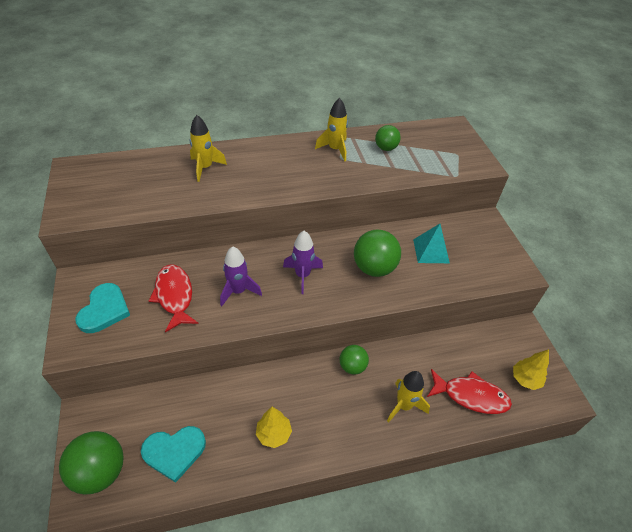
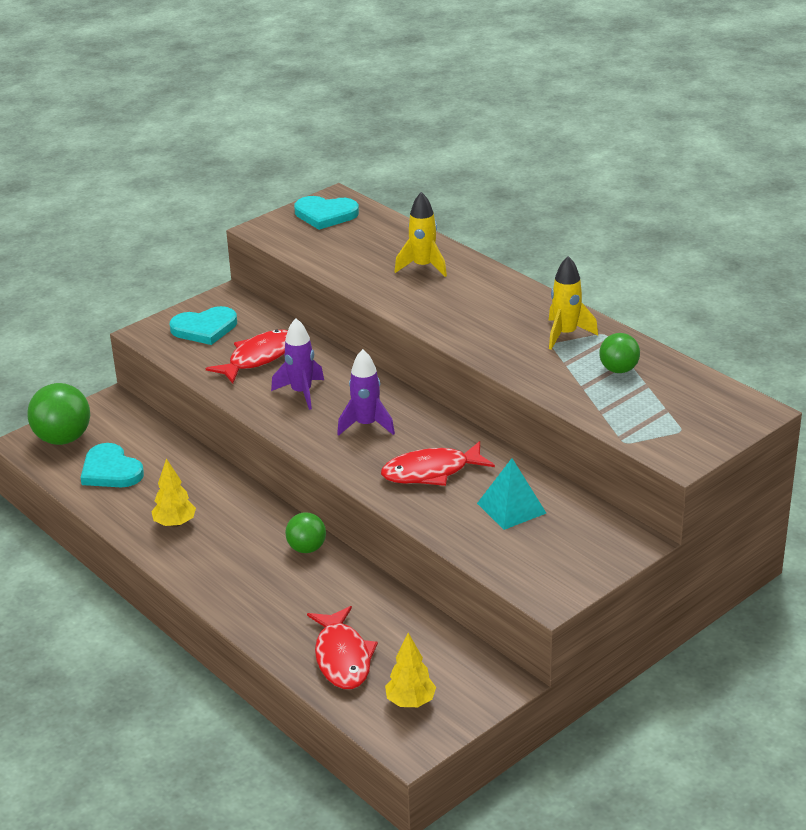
camera: 65 degrees right, 15 degrees down
green ball [354,230,401,277] -> red fish [381,441,495,486]
yellow rocket [387,371,430,423] -> none
none -> turquoise heart [294,196,359,230]

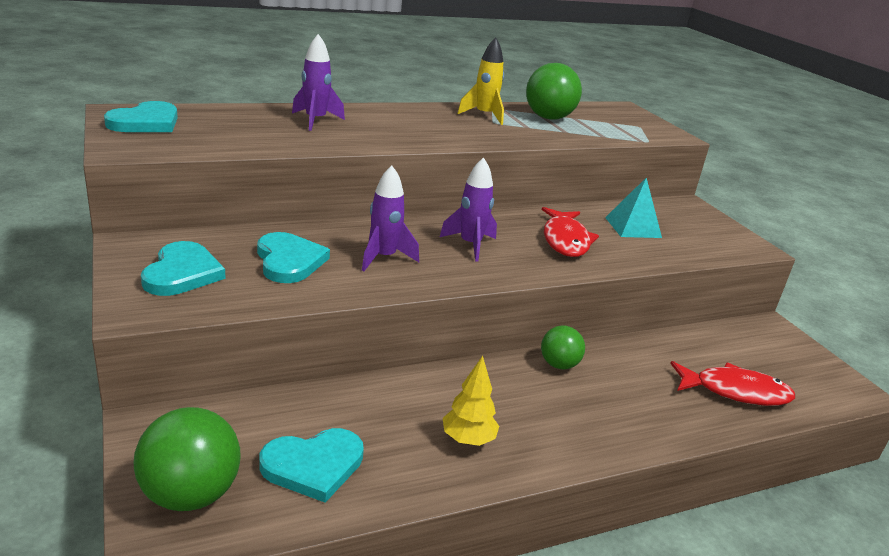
camera: 75 degrees left, 5 degrees down
red fish [205,330,288,384] -> turquoise heart [257,232,330,283]
yellow tree [385,633,436,707] -> none
yellow rocket [395,192,447,277] -> purple rocket [292,34,345,131]
green ball [599,333,640,373] -> green ball [526,63,582,120], size x1.67

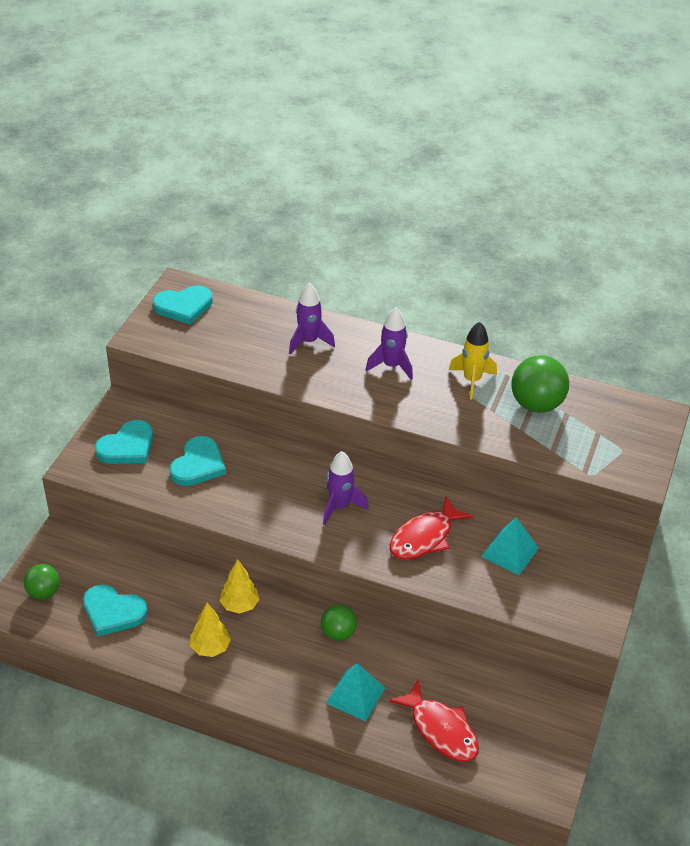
camera: 45 degrees right, 15 degrees up
green ball [134,407,241,511] -> green ball [24,564,60,600], size x0.60
purple rocket [362,165,419,271] -> purple rocket moved to [366,307,413,380]
none -> yellow tree [219,559,260,614]
none -> turquoise pyramid [326,663,385,721]

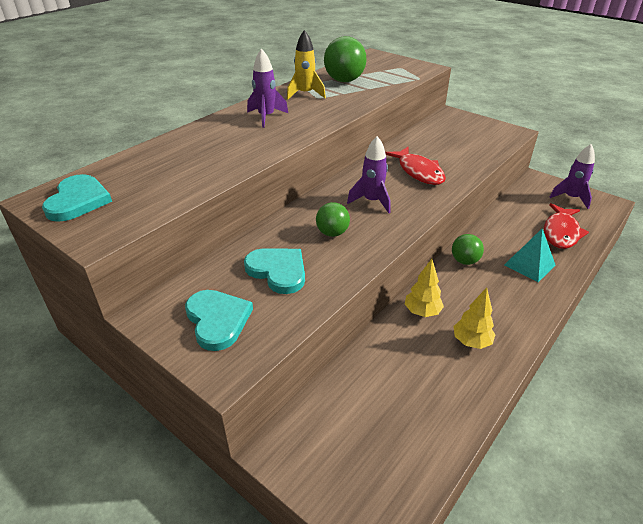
camera: 70 degrees left, 5 degrees down
green ball [24,564,60,600] -> green ball moved to [316,202,350,237]
turquoise heart [83,584,148,637] -> none
purple rocket [289,283,335,355] -> purple rocket moved to [549,144,595,209]
red fish [389,680,479,762] -> red fish turned 135 degrees clockwise [544,203,589,249]
turquoise pyramid [481,517,539,575] -> none

